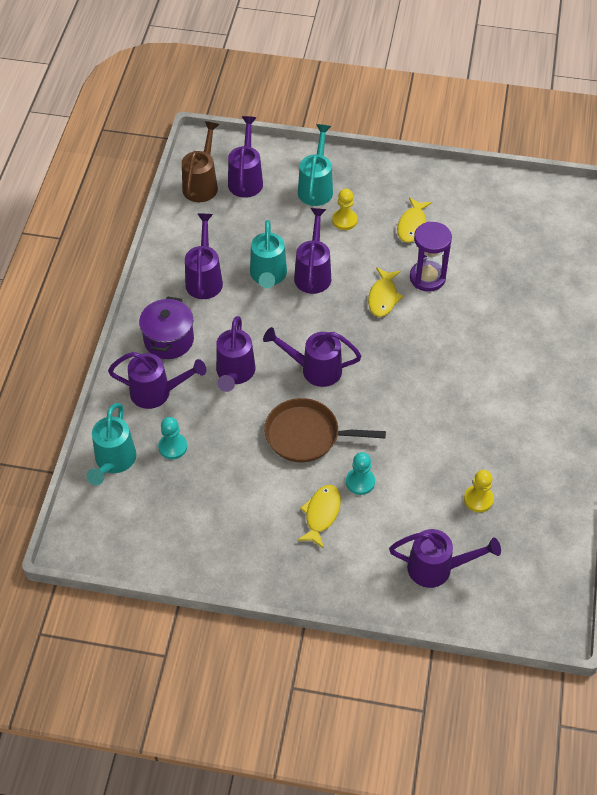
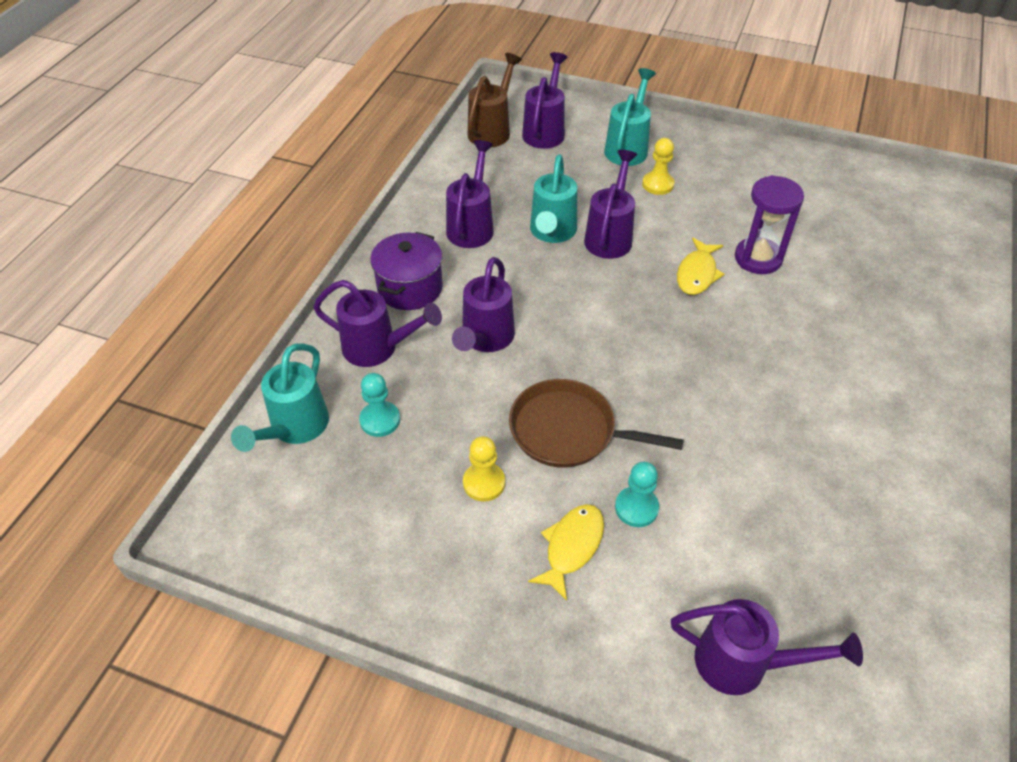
camera: 10 degrees right, 5 degrees down
purple watering can [263,327,362,387] -> none
yellow fish [397,197,432,243] -> none
yellow pawn [464,470,494,512] -> yellow pawn moved to [463,436,505,501]

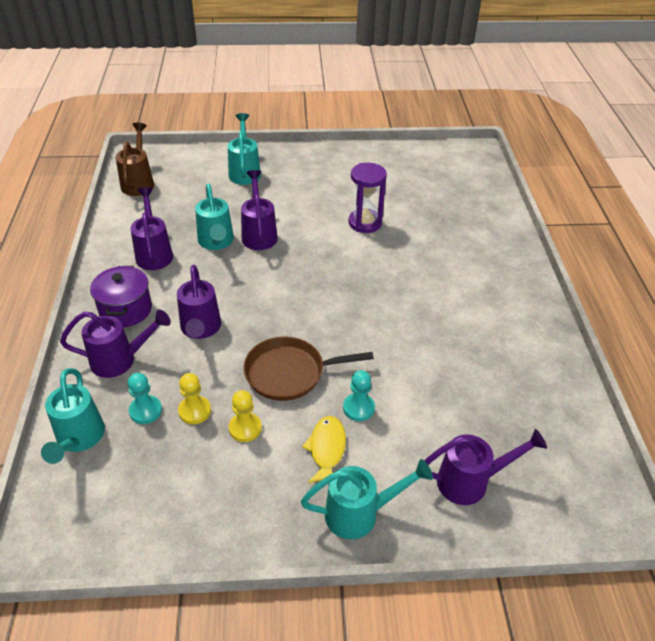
camera: 25 degrees left, 5 degrees down
purple watering can [522,52,567,149] -> none
yellow pawn [642,138,675,195] -> yellow pawn moved to [178,373,211,424]
yellow fish [677,237,725,295] -> none
none -> turquoise watering can [301,459,433,539]

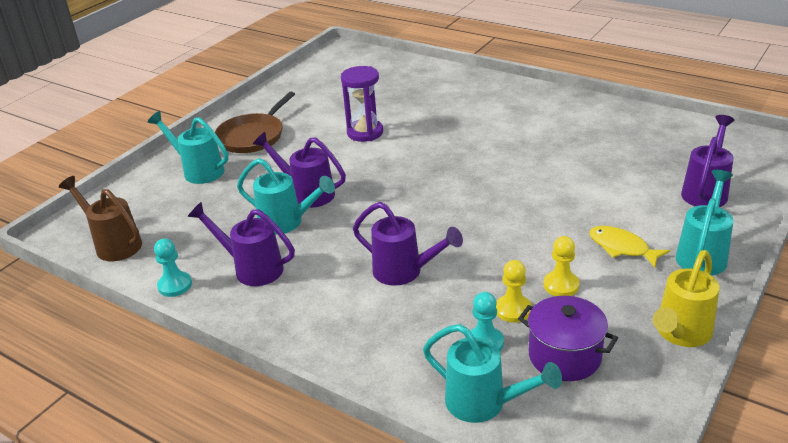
camera: 50 degrees left, 10 degrees down
purple watering can [60,310,171,378] -> none
purple pot [90,266,152,327] -> purple pot moved to [518,296,618,381]
brown pan [243,337,374,401] -> brown pan moved to [215,92,295,153]
turquoise pawn [343,370,375,421] -> turquoise pawn moved to [154,238,192,297]
none -> yellow watering can [653,250,719,347]

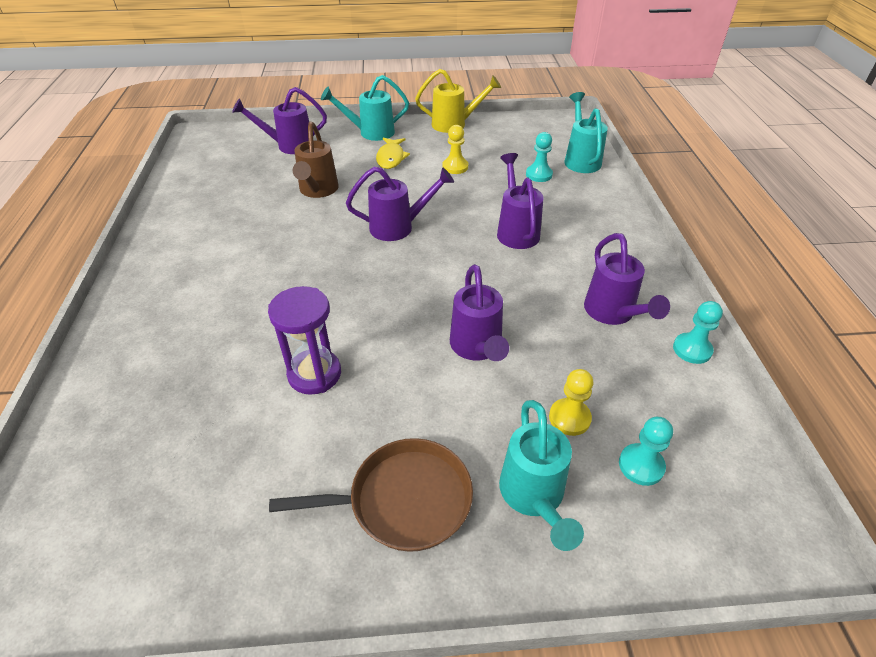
camera: 130 degrees left, 10 degrees up
brown watering can [59,176,142,261] -> brown watering can moved to [293,122,339,198]
turquoise watering can [237,158,335,235] -> none
yellow pawn [496,260,532,323] -> yellow pawn moved to [549,369,593,436]
purple pot [518,296,618,381] -> none
none -> purple watering can [346,167,454,241]
none -> turquoise pawn [619,417,673,486]

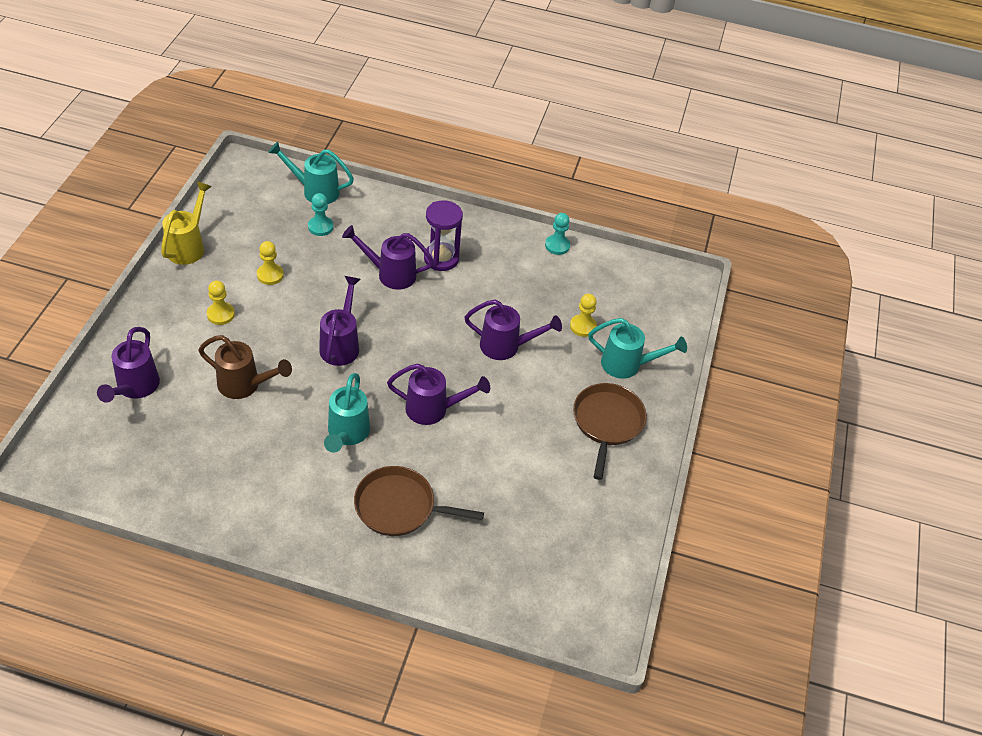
camera: 75 degrees left, 5 degrees up
purple hourglass [268,286,341,395] -> purple hourglass moved to [424,200,463,271]
turquoise watering can [321,75,409,141] -> turquoise watering can moved to [324,373,370,452]
yellow fish [376,138,410,169] -> yellow pawn [207,280,235,325]
purple watering can [584,233,670,325] -> purple watering can moved to [387,364,490,425]
turquoise pawn [619,417,673,486] -> none
none -> brown pan [354,466,484,536]

